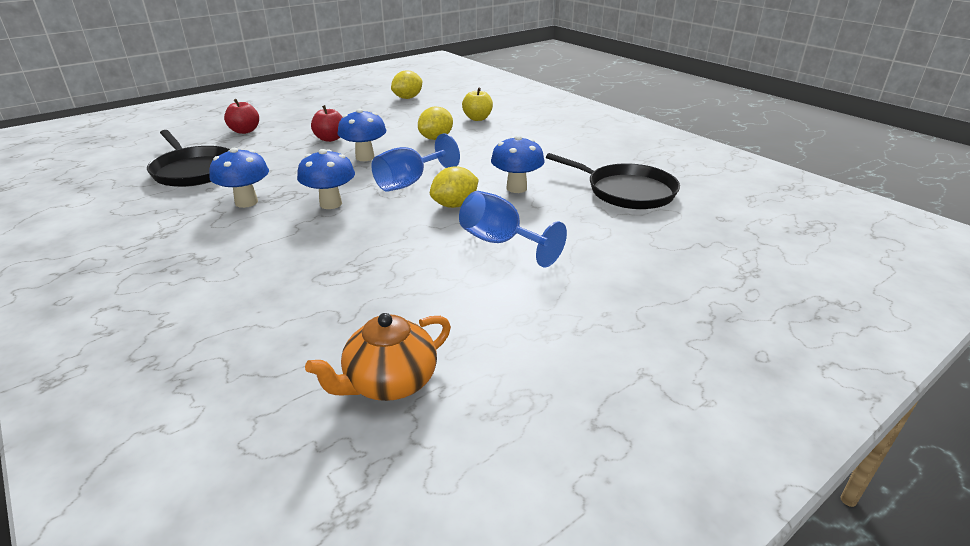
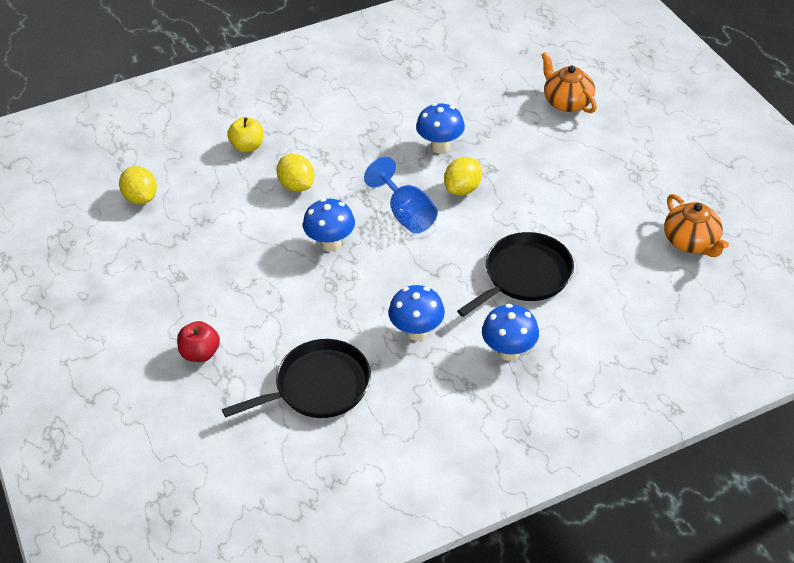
camera: 75 degrees left, 15 degrees up
blue mushroom [297,149,355,209] -> blue mushroom moved to [482,304,539,361]
red apple [311,105,343,142] -> none
yellow lemon [430,166,479,208] -> yellow lemon turned 60 degrees clockwise [444,157,482,195]
blue goblet [459,191,567,267] -> none
black pan [546,153,680,209] -> black pan moved to [457,232,574,317]
none -> orange teapot [541,52,597,113]

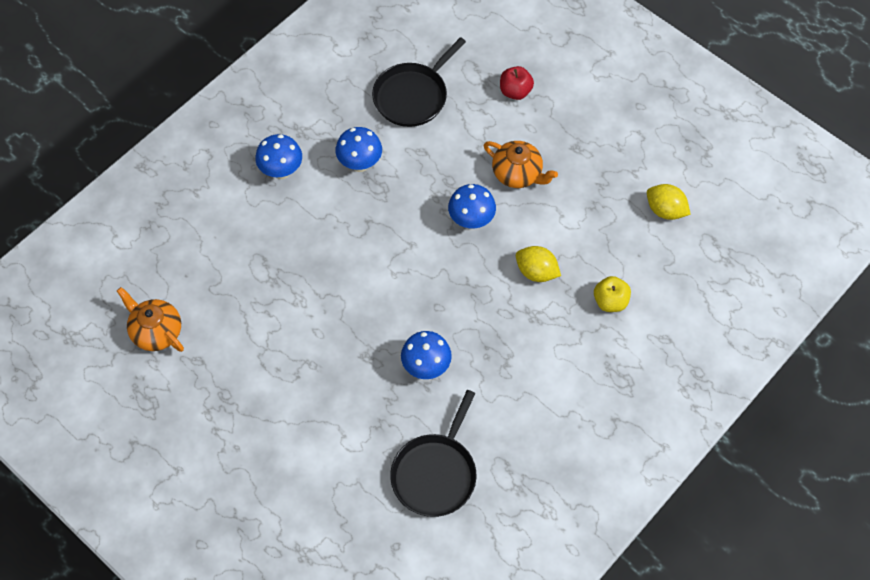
camera: 155 degrees right, 15 degrees up
blue goblet [364,157,438,233] -> none
yellow lemon [444,157,482,195] -> none
black pan [457,232,574,317] -> black pan moved to [390,390,477,517]
orange teapot [541,52,597,113] -> orange teapot moved to [483,141,558,188]

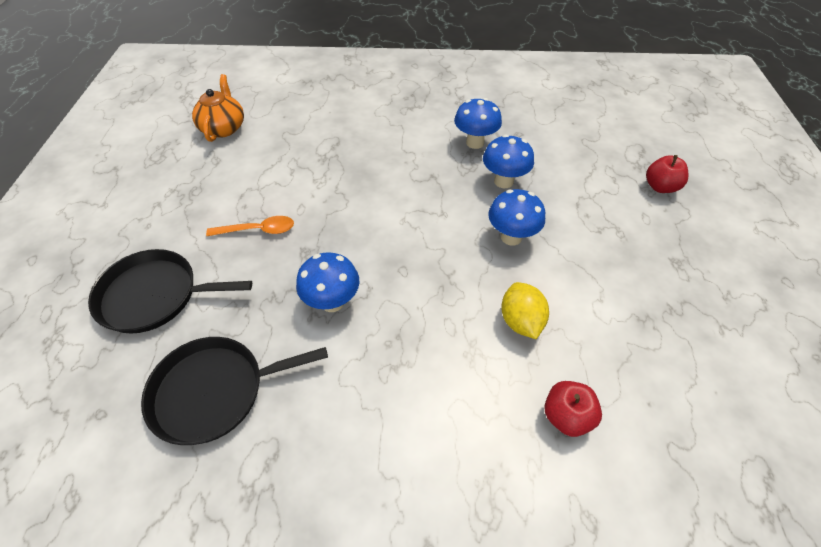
camera: 50 degrees right, 10 degrees down
blue mushroom [255,134,302,179] -> blue mushroom moved to [483,134,534,188]
black pan [372,37,466,127] -> black pan moved to [88,249,252,334]
orange teapot [483,141,558,188] -> none
yellow apple [594,276,631,312] -> red apple [544,381,602,437]
yellow lemon [647,184,691,220] -> none
none -> orange spoon [206,216,294,236]

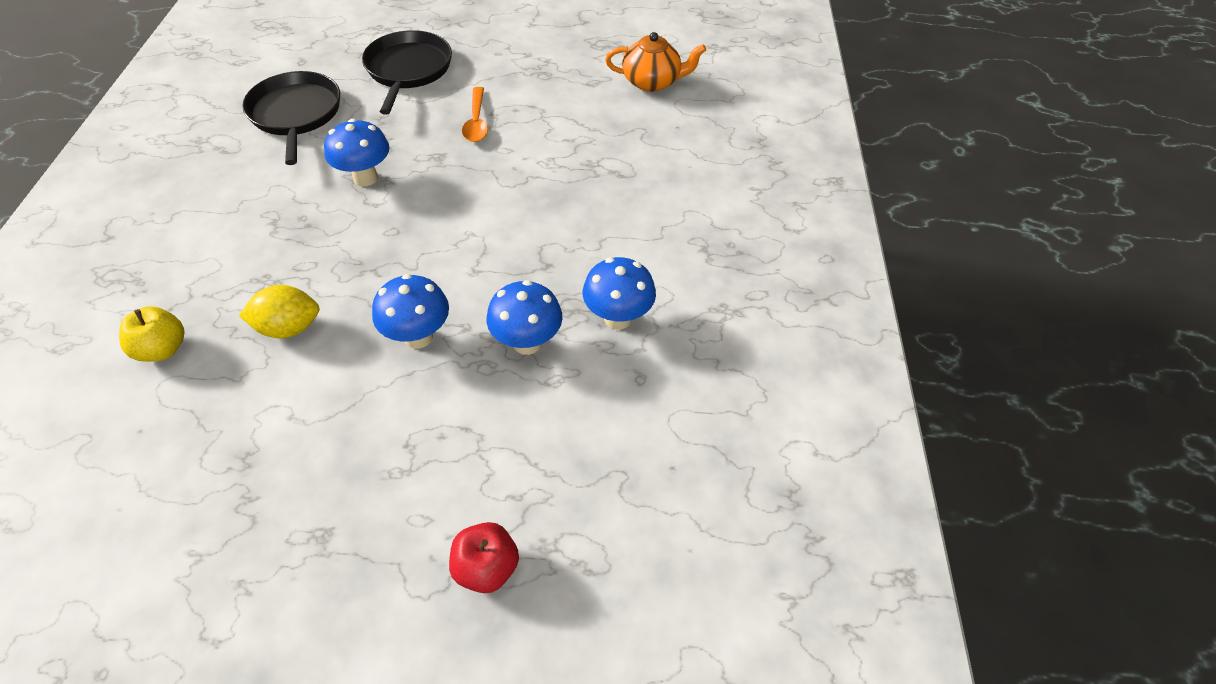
camera: 90 degrees right, 0 degrees up
red apple [544,381,602,437] -> yellow apple [119,306,184,362]

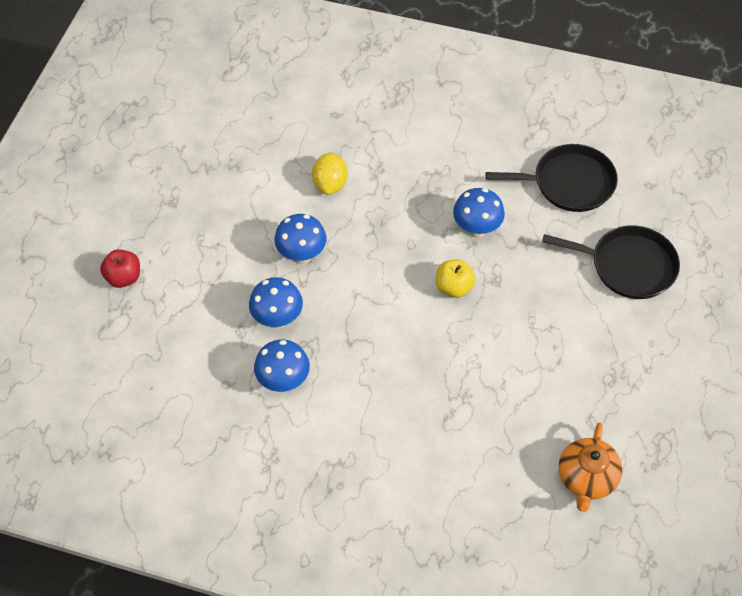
camera: 105 degrees right, 5 degrees up
yellow apple [119,306,184,362] -> yellow apple moved to [436,259,475,298]
orange spoon [462,87,488,142] -> none

